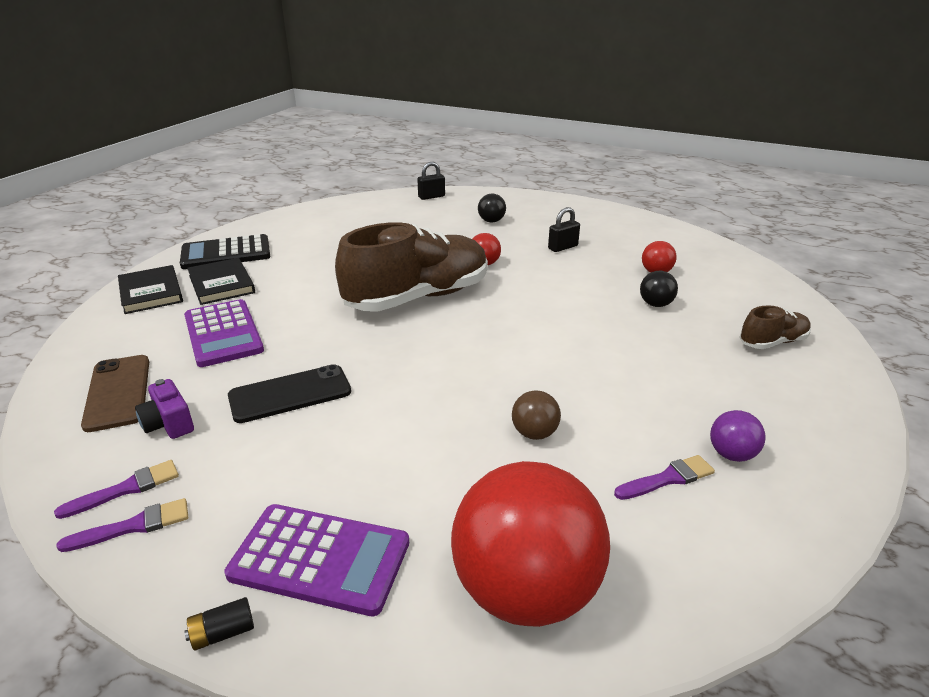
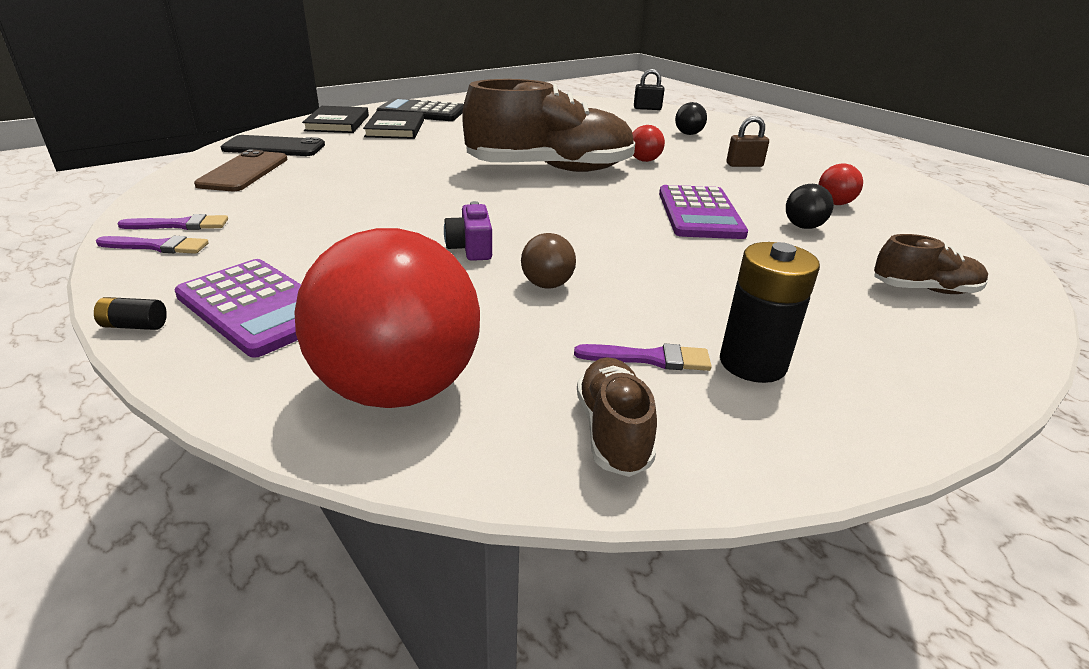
camera: 25 degrees right, 0 degrees up
purple camera [135,379,194,439] -> purple camera moved to [444,201,492,261]
purple calculator [184,299,264,367] -> purple calculator moved to [659,185,748,239]
black phone [228,364,351,423] -> black phone moved to [221,135,325,156]
black padlock [548,207,580,252] -> brown padlock [726,116,769,167]
purple ball [710,410,766,462] -> black battery [720,242,820,383]
none -> brown shoe [577,357,657,477]

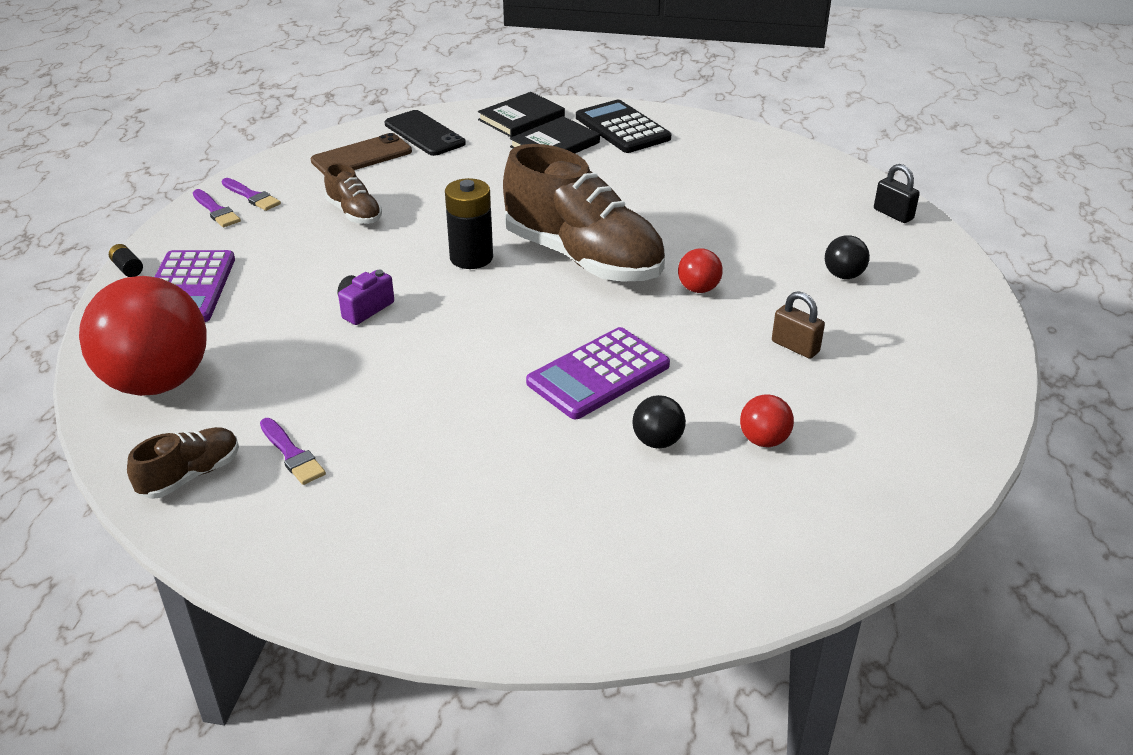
camera: 50 degrees right, 5 degrees up
brown ball [521,233,576,289] -> none
black battery [720,242,820,383] -> black battery moved to [445,178,493,269]
brown shoe [874,234,988,294] -> brown shoe moved to [324,163,382,224]

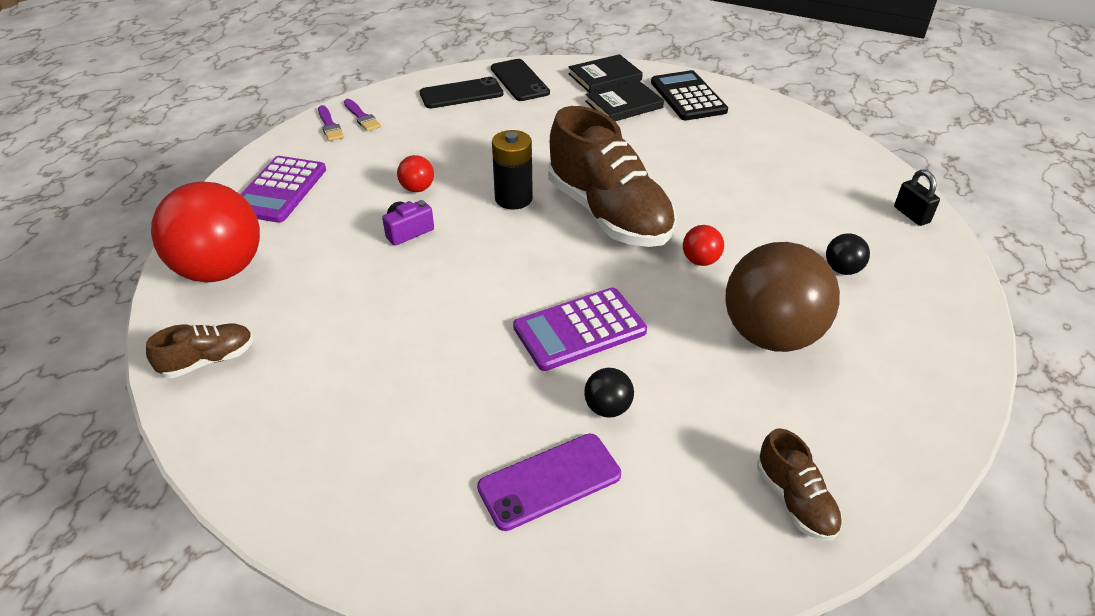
camera: 15 degrees right, 5 degrees up
black battery [109,244,143,277] -> none
purple brush [260,418,326,485] -> none
brown phone [311,133,412,175] -> black phone [420,77,503,109]
brown shoe [324,163,382,224] -> brown shoe moved to [757,428,843,541]
red ball [740,394,794,447] -> red ball moved to [397,155,434,192]
brown padlock [772,291,825,359] -> brown ball [725,242,840,352]
none -> purple phone [477,434,621,531]

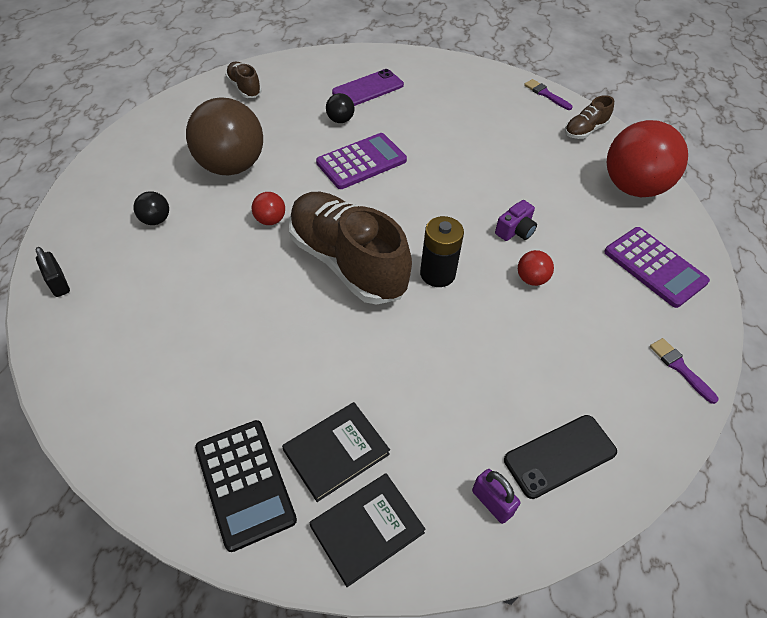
camera: 170 degrees right, 10 degrees up
purple calculator [240,156,326,223] -> purple calculator turned 135 degrees clockwise [604,227,710,308]
purple brush [344,99,381,131] -> purple brush moved to [524,79,572,110]
black phone [491,59,550,101] -> purple padlock [472,469,520,524]

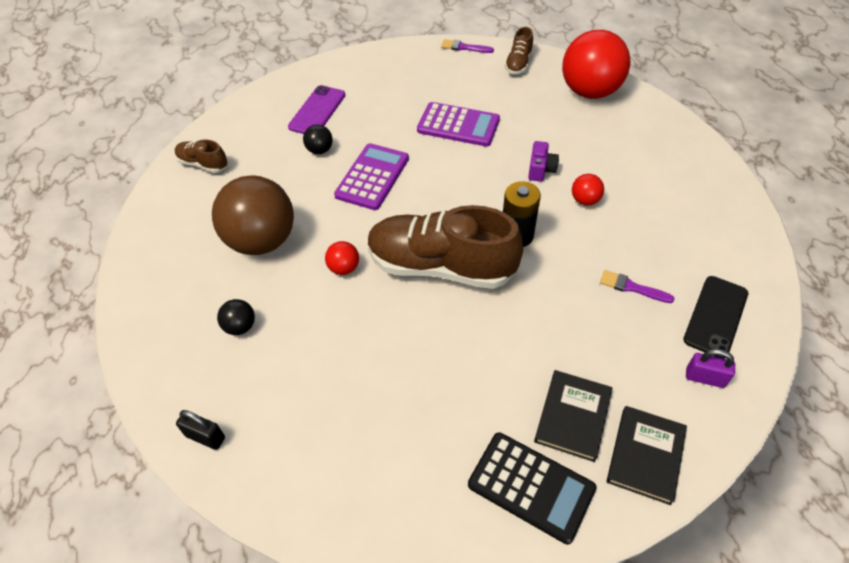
camera: 30 degrees left, 0 degrees up
purple calculator [604,227,710,308] -> purple calculator moved to [417,102,500,147]
purple brush [650,338,718,404] -> purple brush moved to [600,270,675,303]

